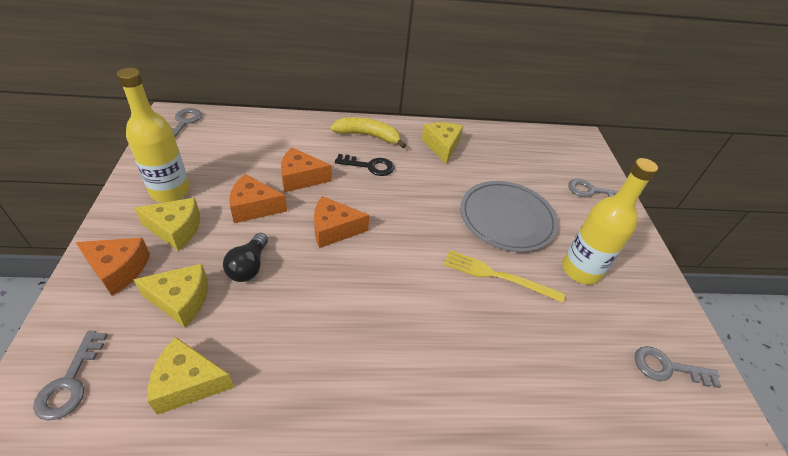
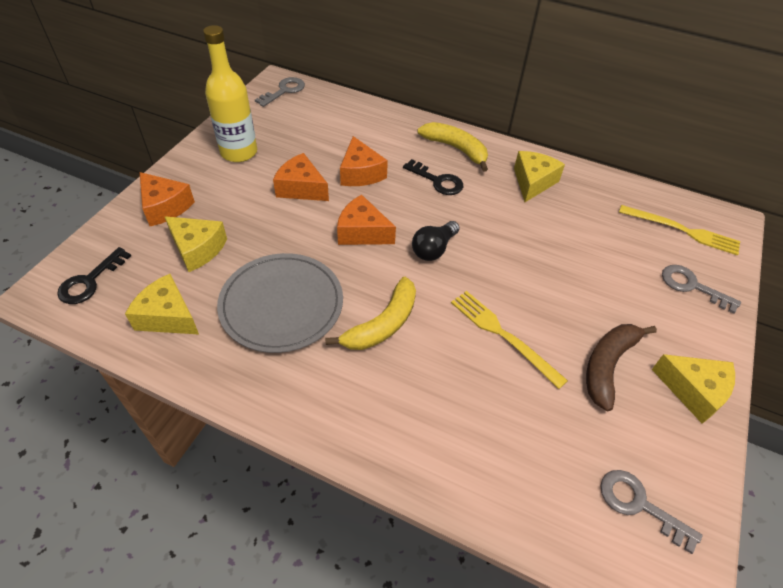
camera: 30 degrees right, 5 degrees up
grey key [33,331,108,421] -> black key [57,247,131,304]
yellow cheese [134,198,200,251] -> yellow cheese moved to [652,354,735,424]
black light bulb [223,233,268,282] -> black light bulb moved to [412,221,460,261]
orange cheese [281,147,332,192] -> orange cheese turned 135 degrees counterclockwise [340,136,388,186]
grey plate [460,181,559,252] -> grey plate moved to [217,253,343,353]
yellow bottle [562,158,658,285] -> brown banana [586,324,657,411]
none -> yellow banana [325,277,416,350]
none -> yellow fork [619,205,740,256]

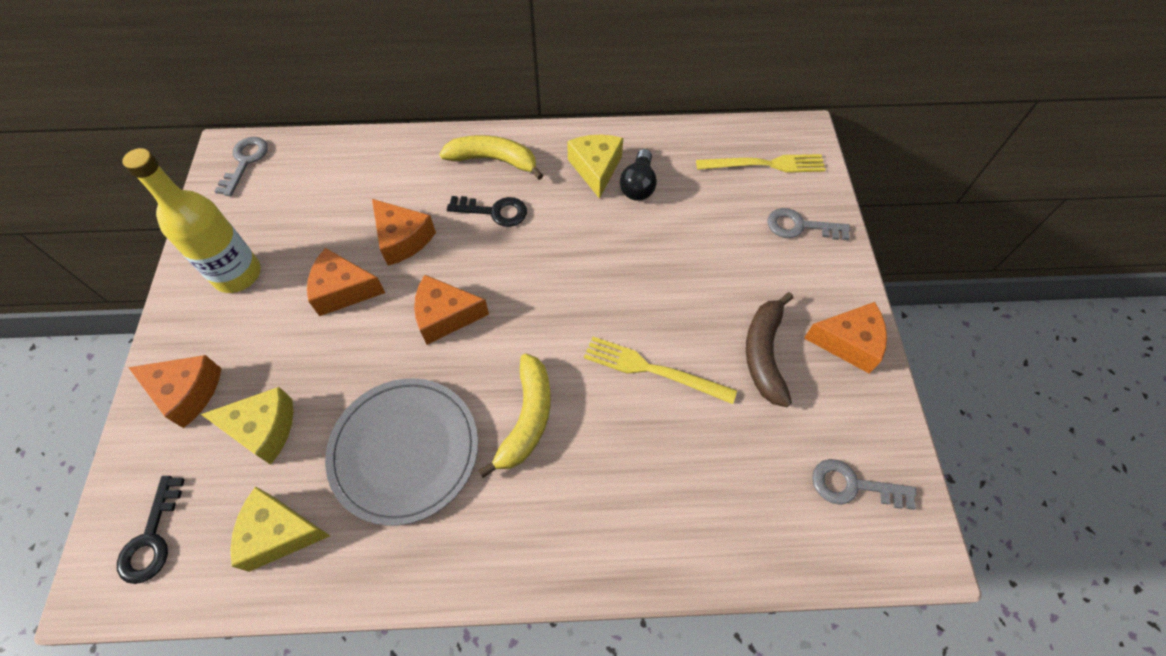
camera: 25 degrees left, 10 degrees up
black light bulb [412,221,460,261] -> black light bulb moved to [620,149,657,201]
yellow cheese [652,354,735,424] -> orange cheese [804,302,887,373]

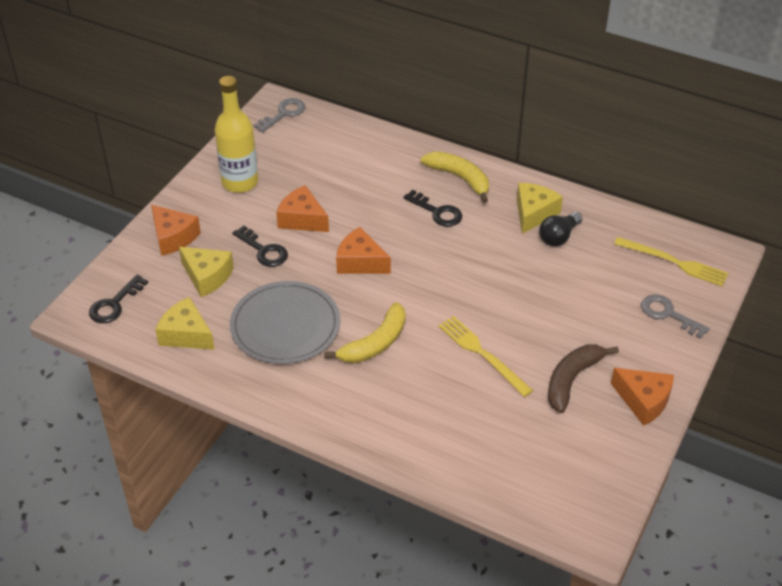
camera: 30 degrees right, 15 degrees down
orange cheese [372,199,436,266] -> none
grey key [812,459,917,510] -> none
none -> black key [233,226,288,267]

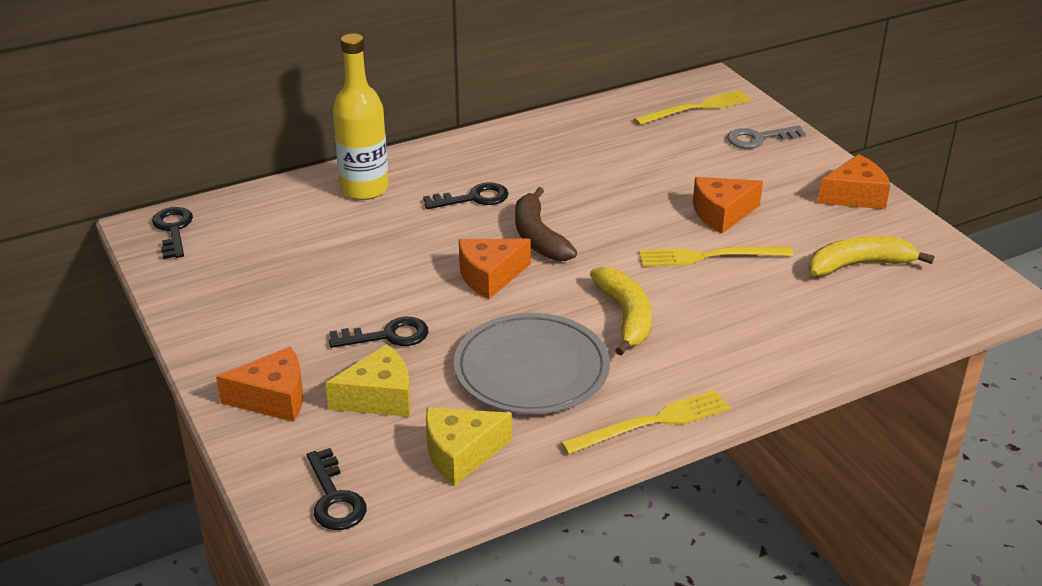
camera: 55 degrees left, 10 degrees down
yellow bottle [214,76,258,193] -> yellow bottle moved to [333,33,389,200]
grey key [253,98,305,133] -> black key [152,207,193,259]
orange cheese [276,185,329,232] -> orange cheese moved to [693,177,763,233]
yellow banana [420,151,489,203] -> yellow banana moved to [808,236,934,276]
yellow cheese [517,183,563,234] -> none
black light bulb [539,212,583,247] -> none
brown banana [548,344,619,413] -> brown banana moved to [515,187,577,261]
none -> yellow fork [561,390,730,454]

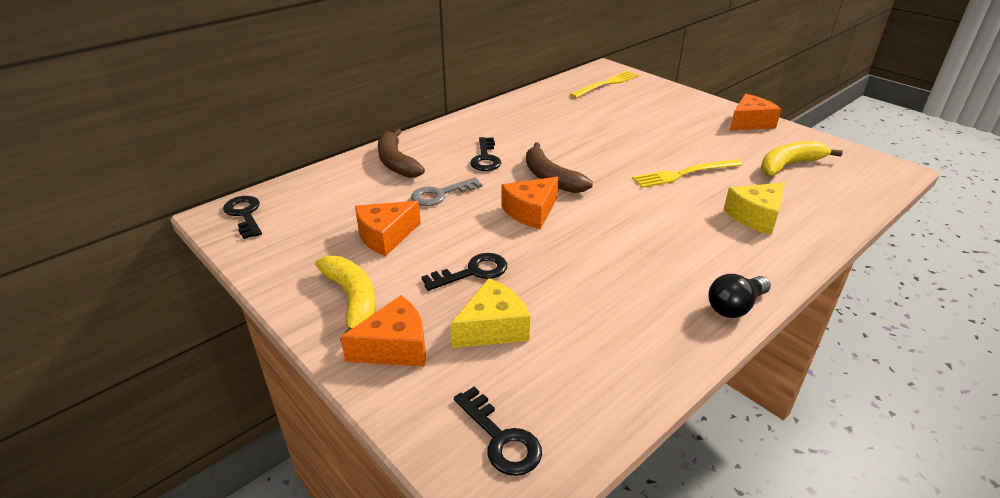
camera: 15 degrees left, 0 degrees up
yellow bottle [333,33,389,200] -> brown banana [378,128,425,178]
black key [423,183,509,209] -> black key turned 120 degrees clockwise [470,137,501,171]
yellow cheese [426,408,512,486] -> yellow cheese moved to [723,182,785,235]
grey plate [454,313,610,414] -> none
yellow fork [561,390,730,454] -> black light bulb [709,274,771,318]
yellow banana [590,266,652,356] -> yellow banana moved to [315,256,376,341]
orange cheese [693,177,763,233] -> orange cheese moved to [355,201,421,256]
grey key [727,125,806,148] -> grey key moved to [411,177,482,206]

